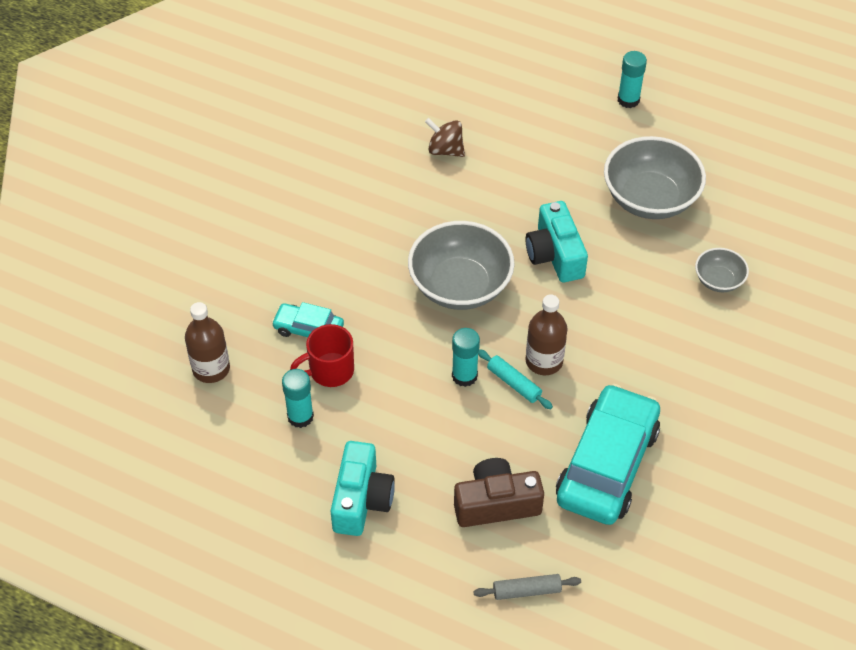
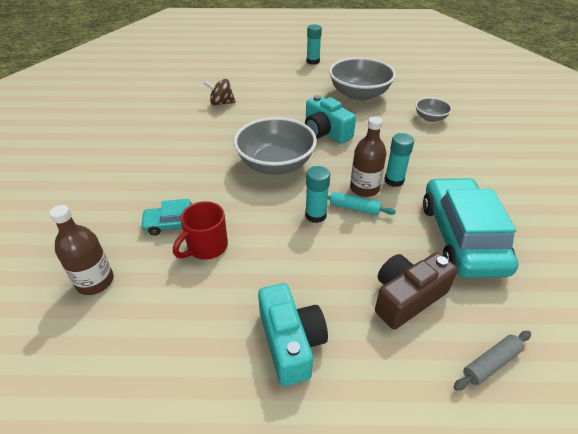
camera: 25 degrees left, 10 degrees down
turquoise glue stick [282,369,314,428] -> turquoise glue stick moved to [384,133,414,187]

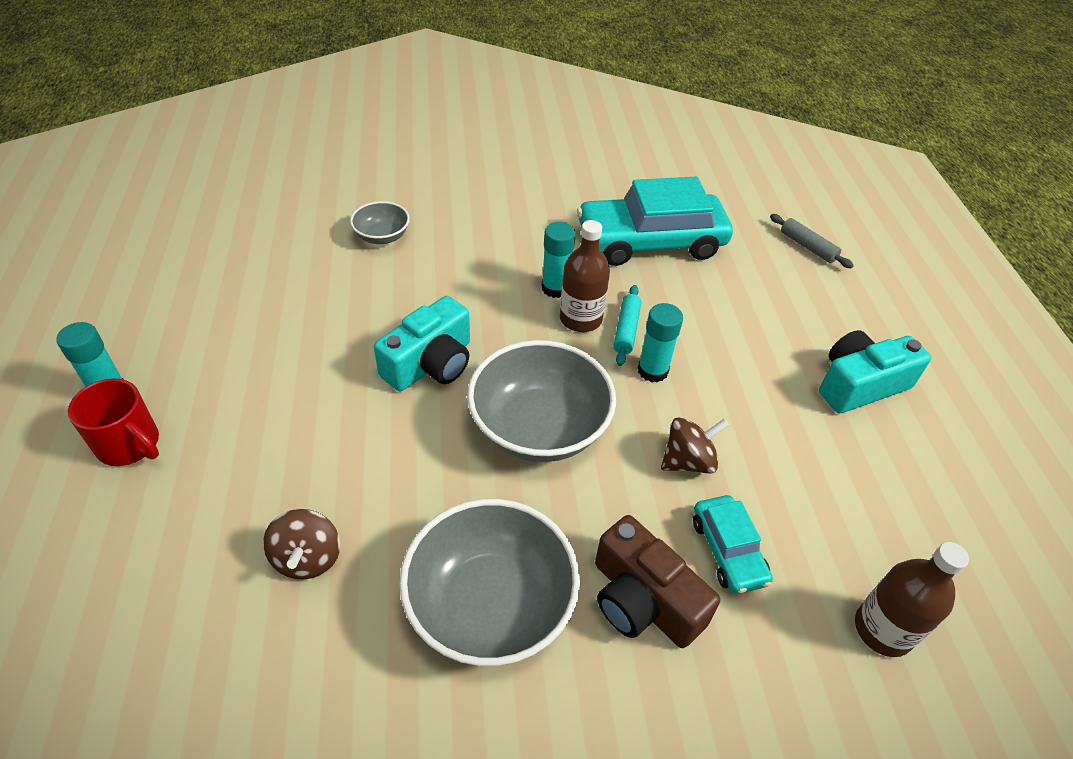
camera: 100 degrees left, 5 degrees up
red mug [173,201,228,260] -> red mug moved to [68,379,159,466]
grey bowl [329,57,396,101] -> grey bowl moved to [399,499,580,666]
brown camera [375,252,458,330] -> brown camera moved to [595,515,720,648]
none -> brown spinning top [661,417,729,473]

